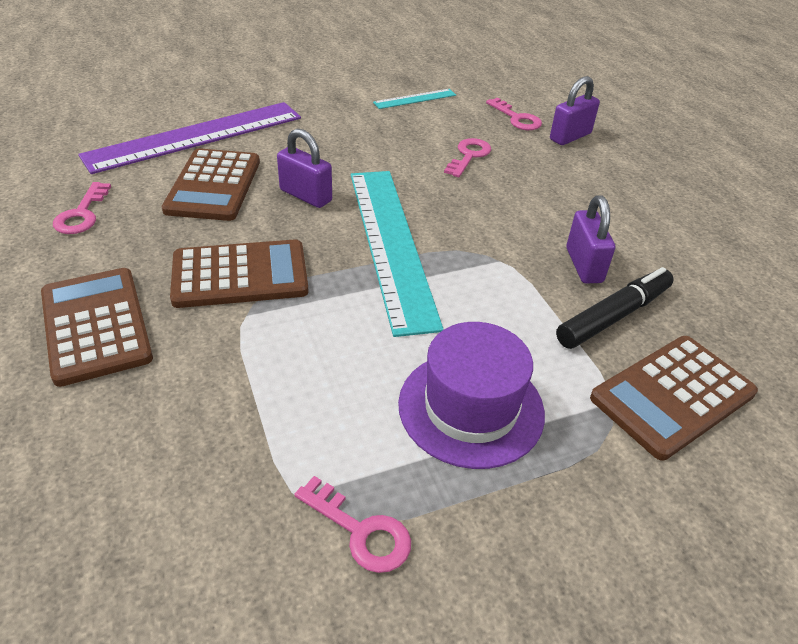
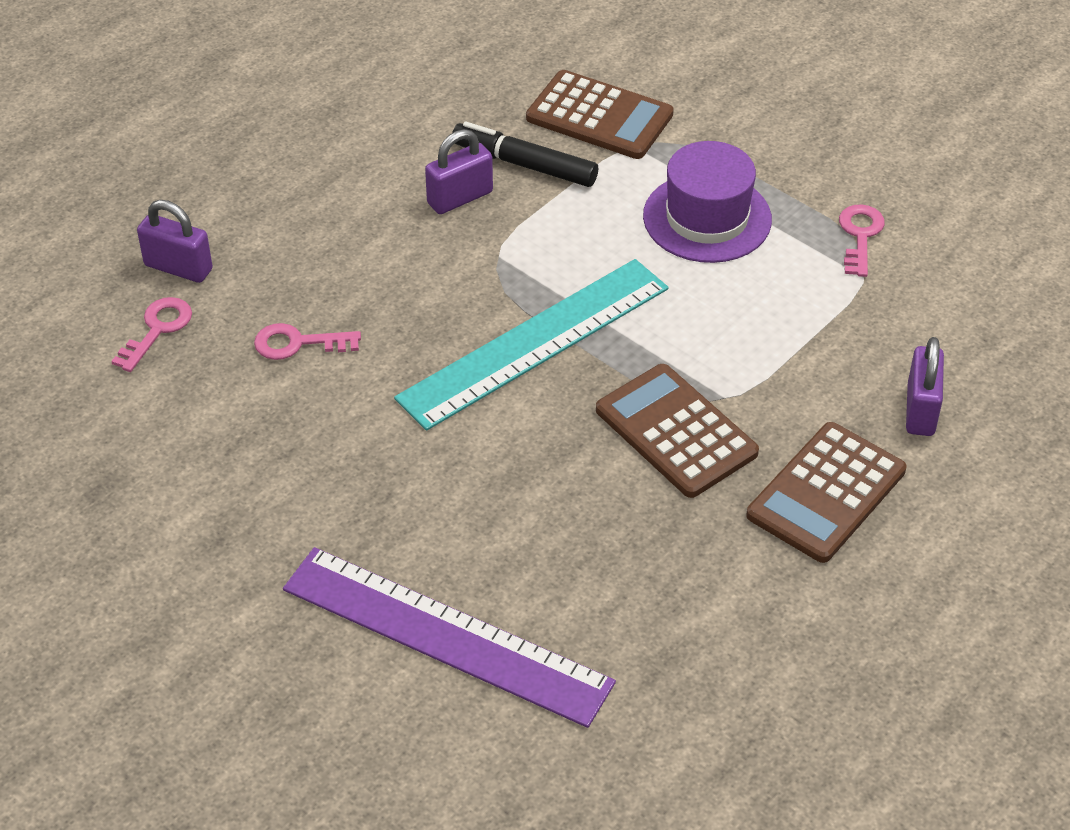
camera: 115 degrees left, 5 degrees up
pink key [53,182,111,234] -> none
brown calculator [162,148,260,221] -> none
purple padlock [277,128,332,208] -> purple padlock moved to [906,337,944,436]
turquoise ruler [373,89,456,109] -> none

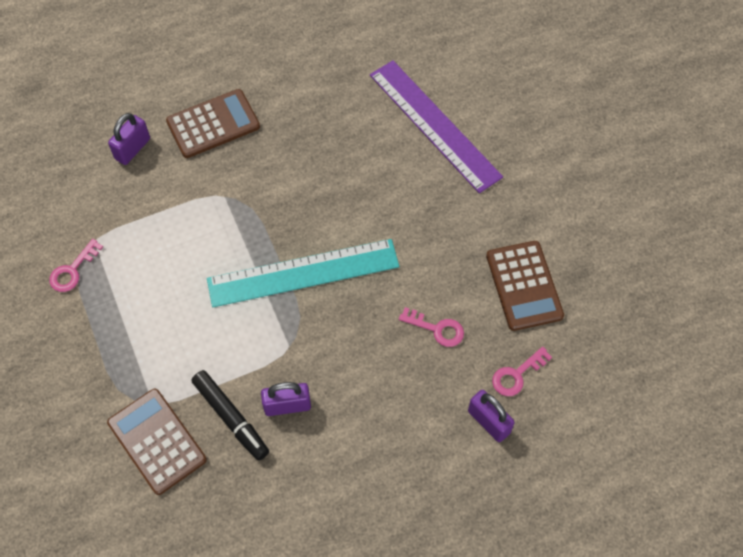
camera: 155 degrees left, 15 degrees up
brown calculator [596,364,759,498] -> brown calculator moved to [486,241,564,331]
purple hat [643,141,772,263] -> none

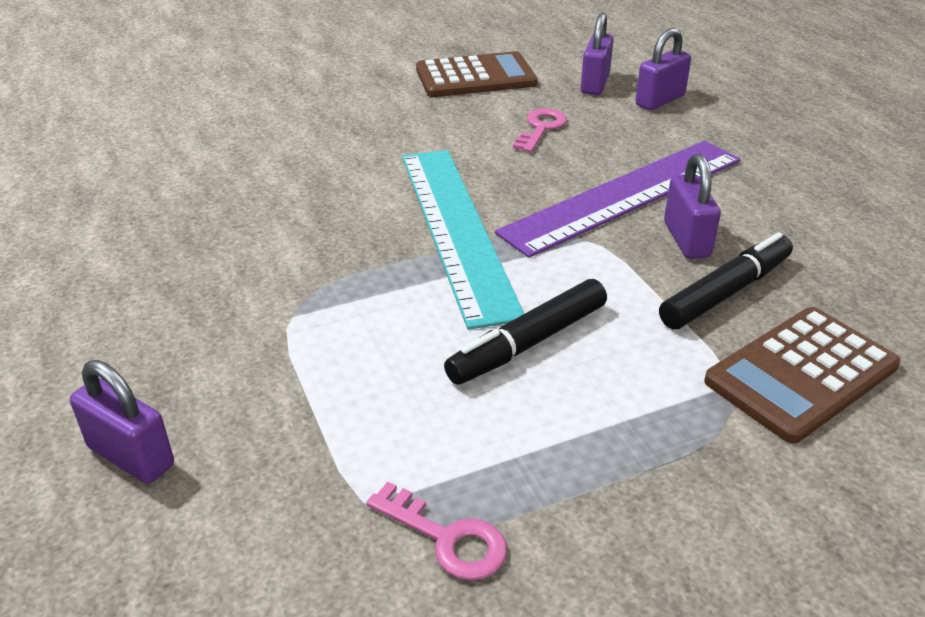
camera: 90 degrees left, 25 degrees down
brown calculator [166,89,260,158] -> none
purple ruler [370,60,503,193] -> purple ruler moved to [495,141,741,258]
pink key [492,347,552,396] -> purple padlock [581,13,614,95]
none -> black marker [444,279,607,385]

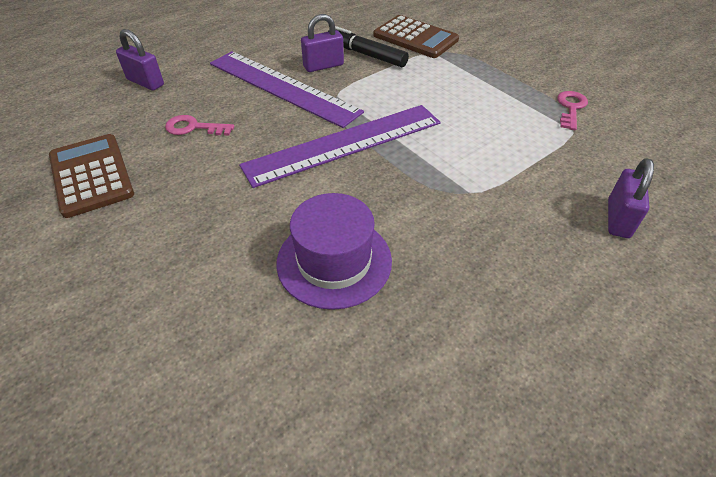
camera: 105 degrees left, 10 degrees up
turquoise ruler [402,150,524,330] -> purple ruler [239,105,440,188]
black marker [444,279,607,385] -> none
purple padlock [581,13,614,95] -> none
none -> purple hat [277,193,392,310]

